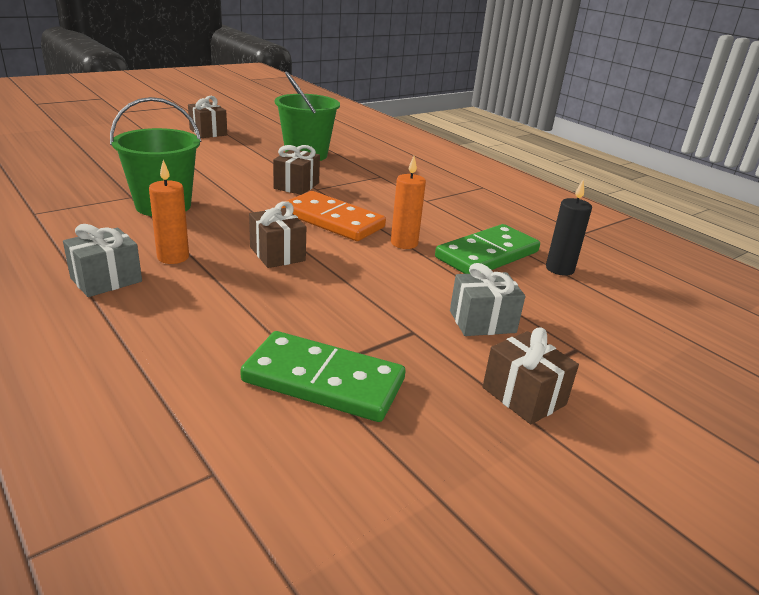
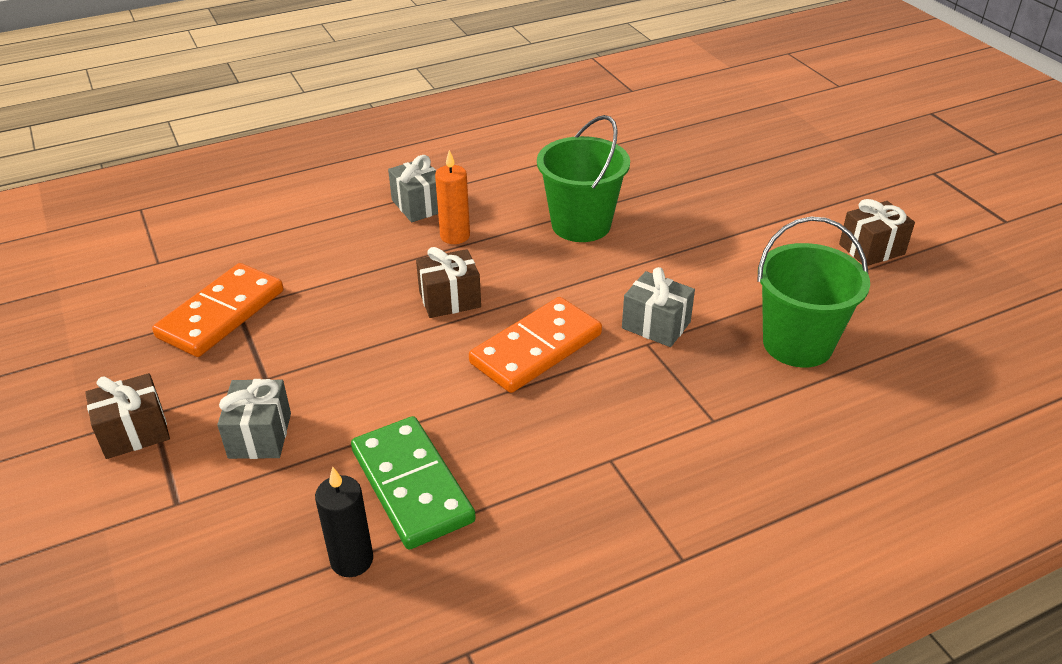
camera: 105 degrees right, 10 degrees up
green domino [240,331,405,422] -> orange domino [152,263,283,357]
brown gift [273,145,320,195] -> grey gift [622,267,695,347]
orange candle [391,156,426,249] -> none

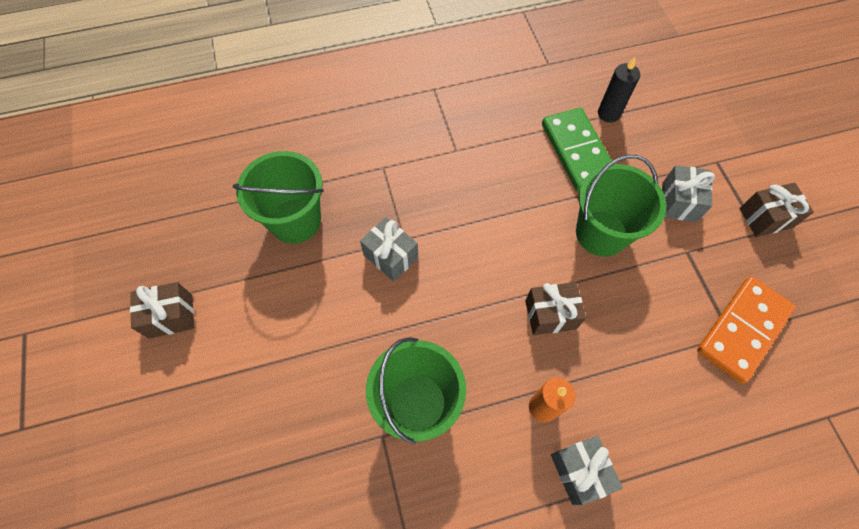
camera: 170 degrees left, 25 degrees up
orange domino [469,297,602,393] -> none
none -> green bucket [576,155,666,257]

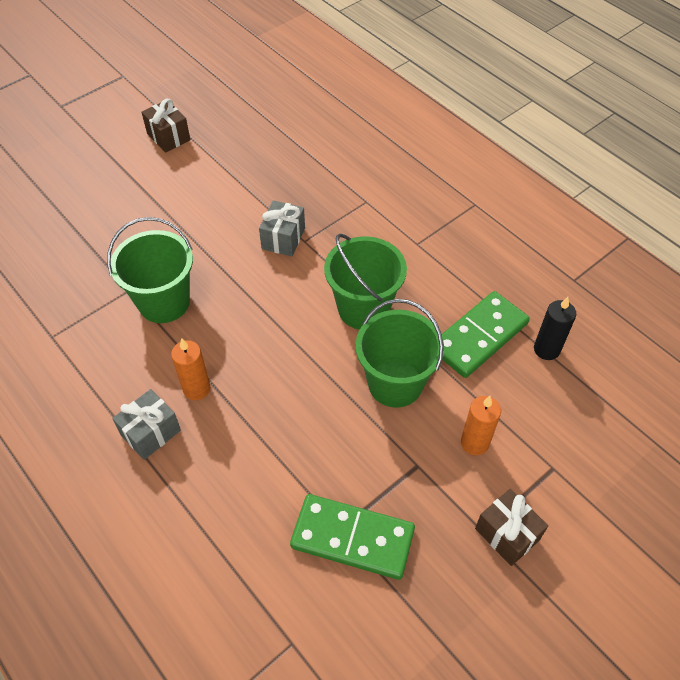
camera: 65 degrees right, 10 degrees down
green bucket [233,151,324,244] -> green bucket moved to [324,233,407,330]
brown gift [525,282,586,335] -> none
grey gift [662,165,715,222] -> orange candle [461,396,501,455]
orange domino [697,277,795,383] -> green domino [290,494,415,580]

